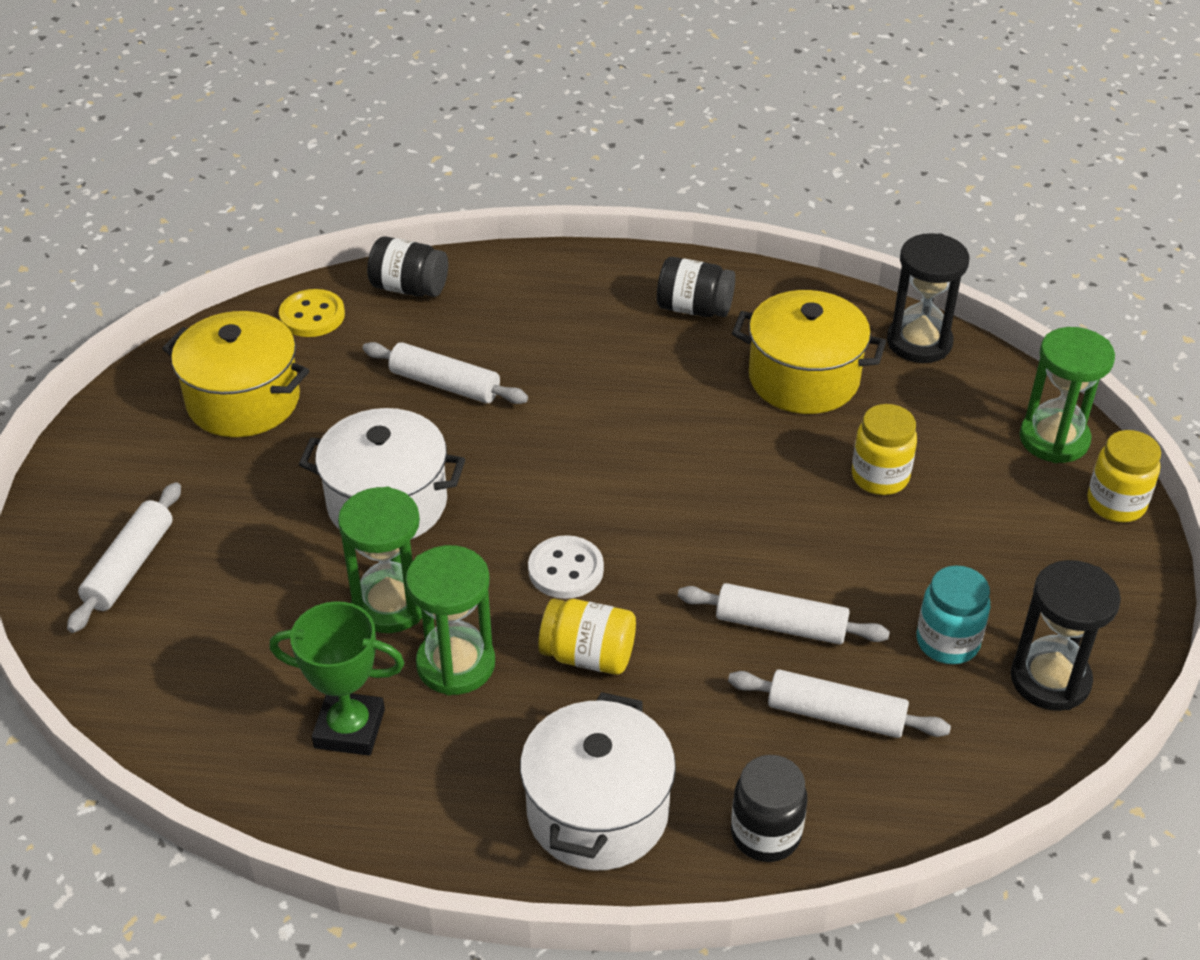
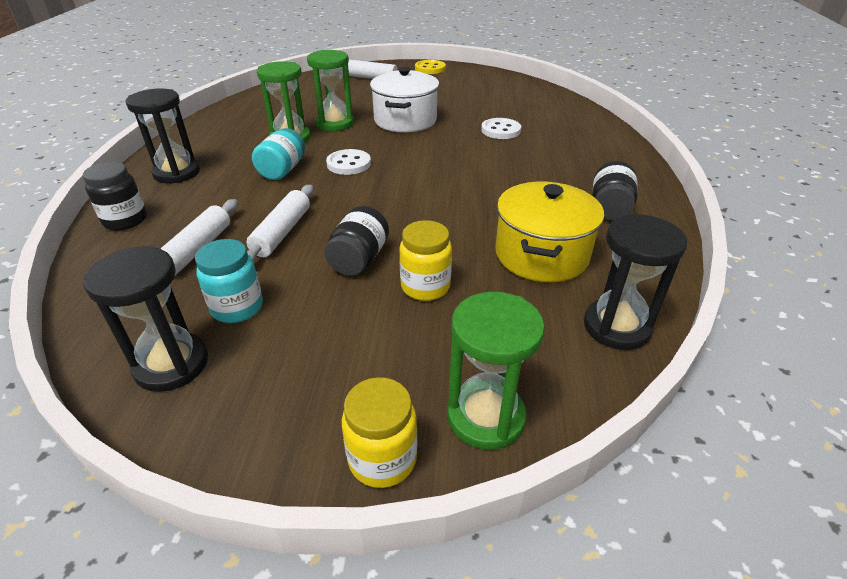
camera: 90 degrees right, 5 degrees down
yellow pot [162,311,310,437] -> none
green trophy [269,601,404,756] -> none
yellow button [279,289,345,337] -> yellow button moved to [415,60,446,74]
white rolling pin [362,342,528,404] -> white button [481,118,521,139]
black jar [367,236,448,297] -> black jar moved to [325,206,389,276]
white pot [520,692,676,871] -> black hourglass [126,88,200,183]
yellow jar [538,598,636,675] -> turquoise jar [252,128,305,180]

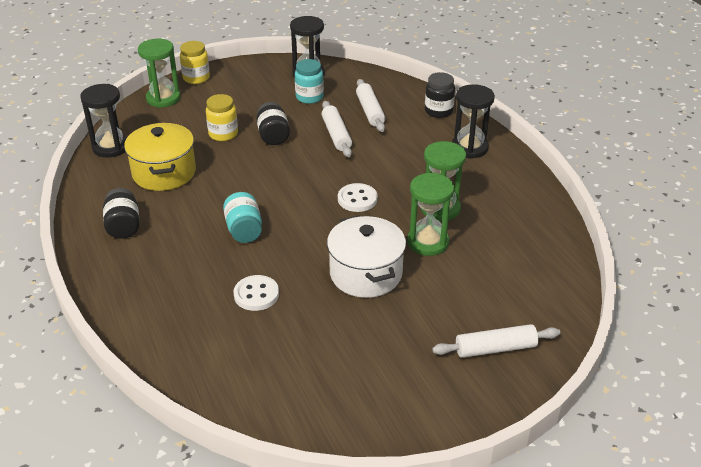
camera: 150 degrees right, 0 degrees up
turquoise jar [252,128,305,180] -> turquoise jar moved to [223,192,262,243]
yellow button [415,60,446,74] -> none

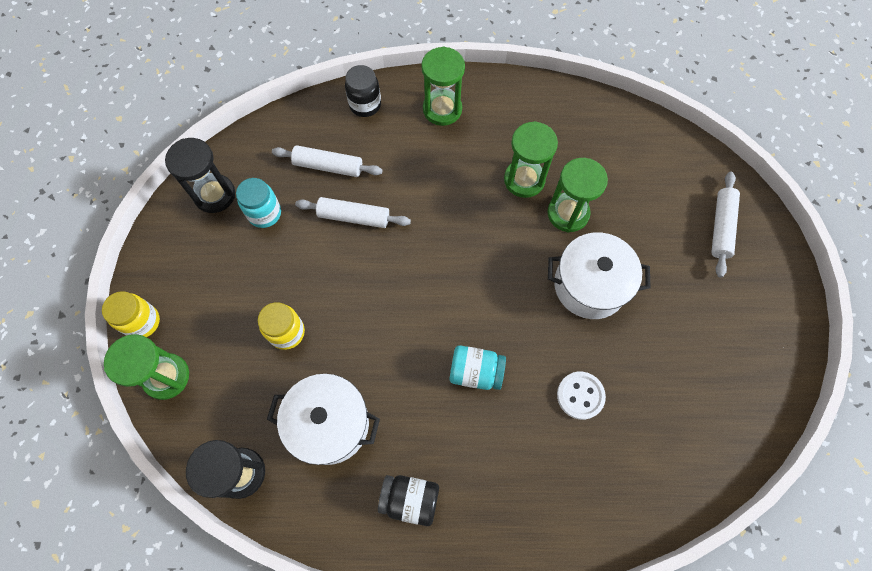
camera: 65 degrees left, 30 degrees up
yellow pot [124,123,196,191] -> white pot [267,374,380,465]
black jar [256,102,290,145] -> none
white button [338,183,377,212] -> none
black hourglass [452,84,495,159] -> green hourglass [421,46,465,126]

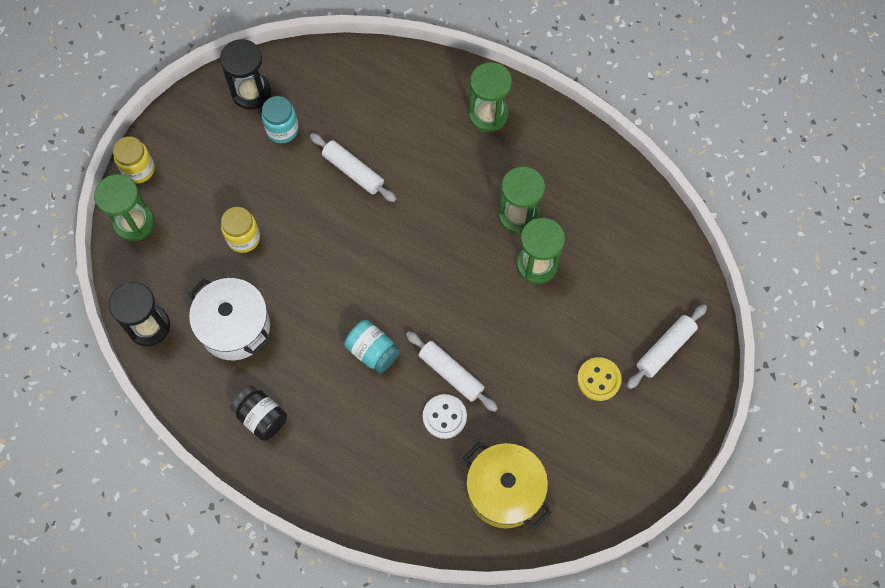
camera: 30 degrees right, 0 degrees up
white rolling pin [272,145,383,177] -> white rolling pin moved to [406,331,498,412]
black jar [345,65,381,117] -> none
white pot [548,232,650,319] -> none
none -> yellow pot [463,442,552,529]
none -> yellow button [577,357,622,401]

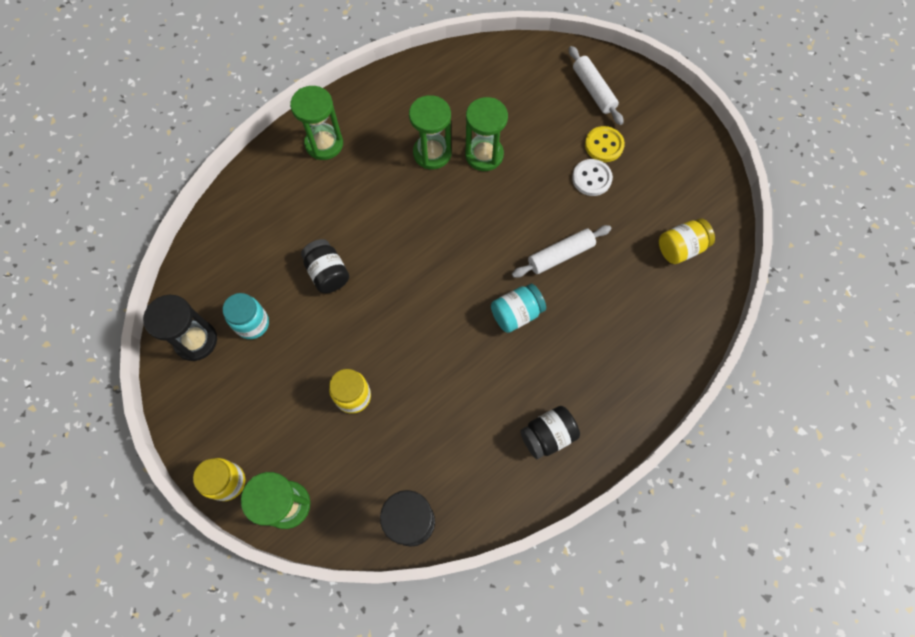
camera: 70 degrees left, 0 degrees up
white pot [188,278,271,360] -> none
white rolling pin [310,133,396,202] -> black jar [301,239,349,293]
white button [423,394,467,439] -> white button moved to [572,159,613,196]
yellow pot [463,442,552,529] -> yellow jar [659,219,715,264]

